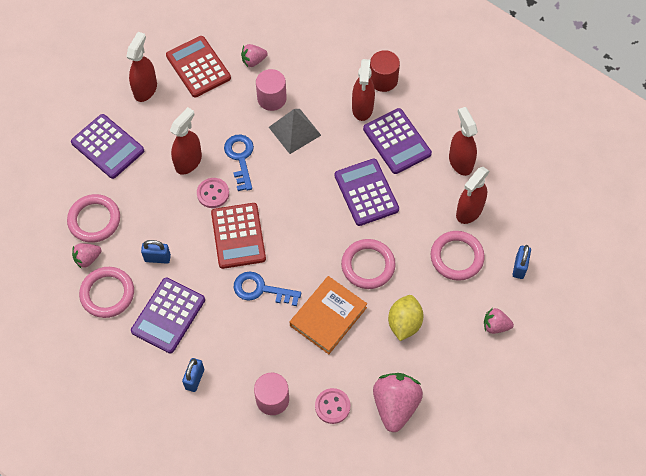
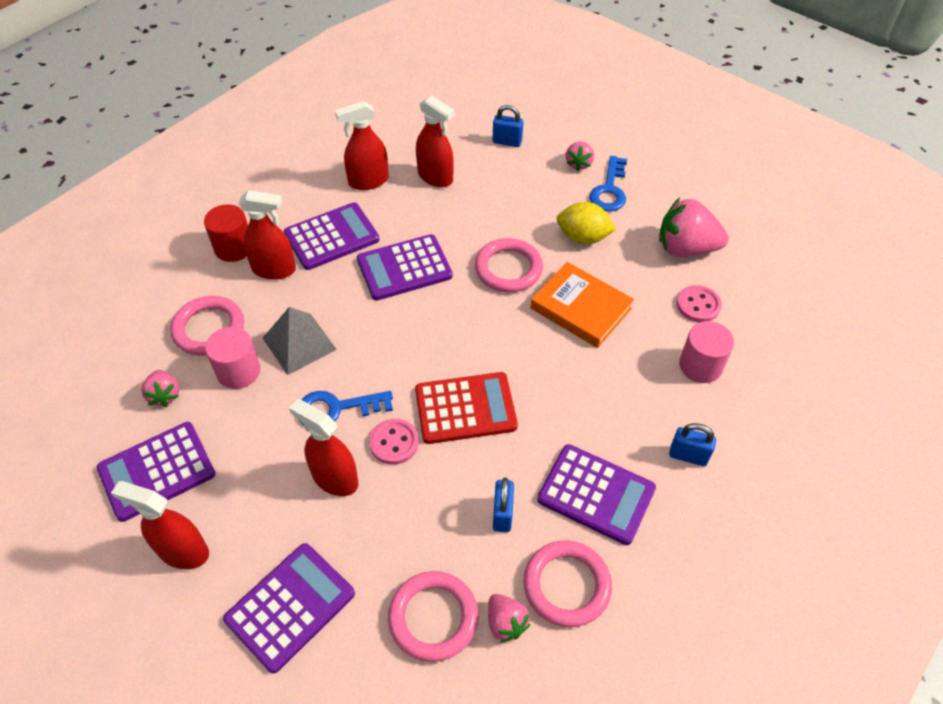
camera: 90 degrees left, 10 degrees down
red calculator [166,36,231,97] -> purple calculator [97,422,215,522]
blue key [234,271,301,306] -> blue key moved to [589,156,627,211]
pink ring [431,231,485,281] -> pink ring moved to [170,296,244,356]

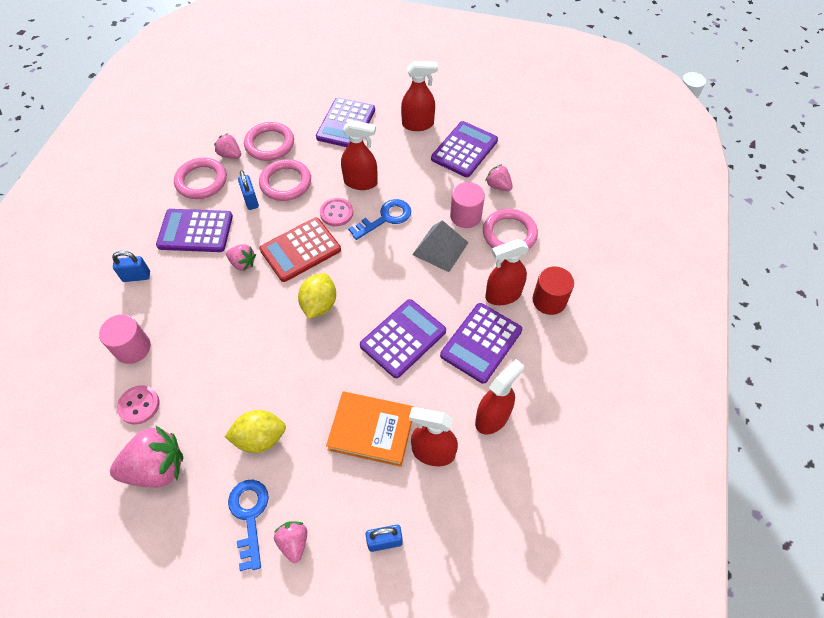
camera: 155 degrees right, 5 degrees up
pink ring [475,238,543,292] -> pink ring moved to [259,159,311,201]
orange book [531,262,634,348] -> orange book moved to [326,391,414,467]
none -> pink strawberry [226,244,256,271]
none -> yellow lemon [298,273,336,319]

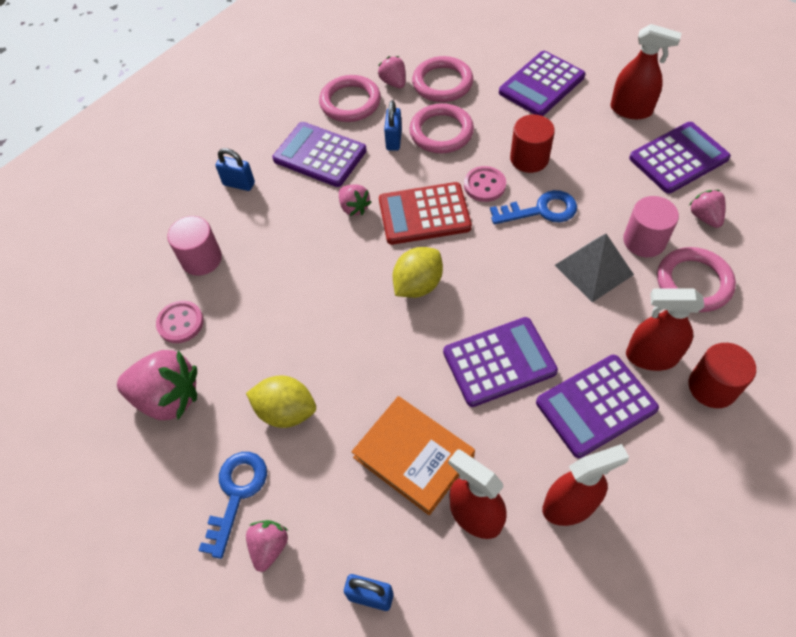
camera: 30 degrees right, 0 degrees up
red spray bottle [341,120,378,190] -> red cylinder [510,114,555,173]

